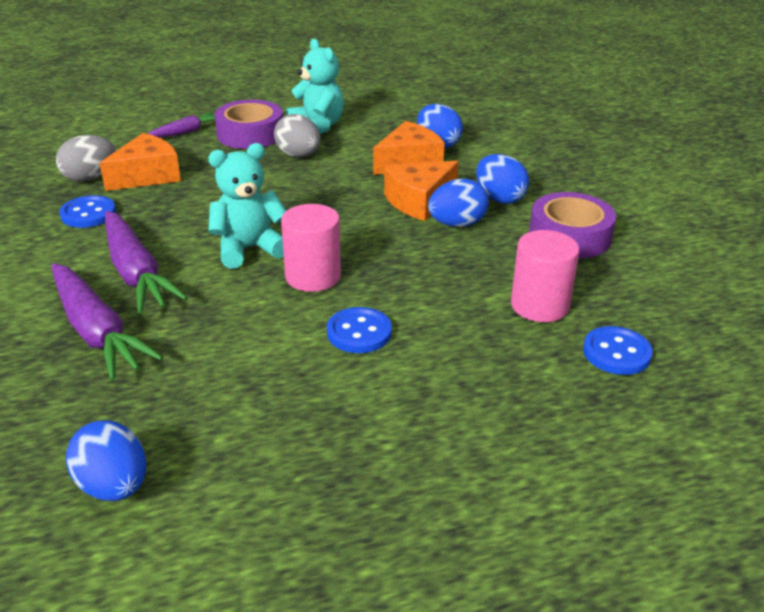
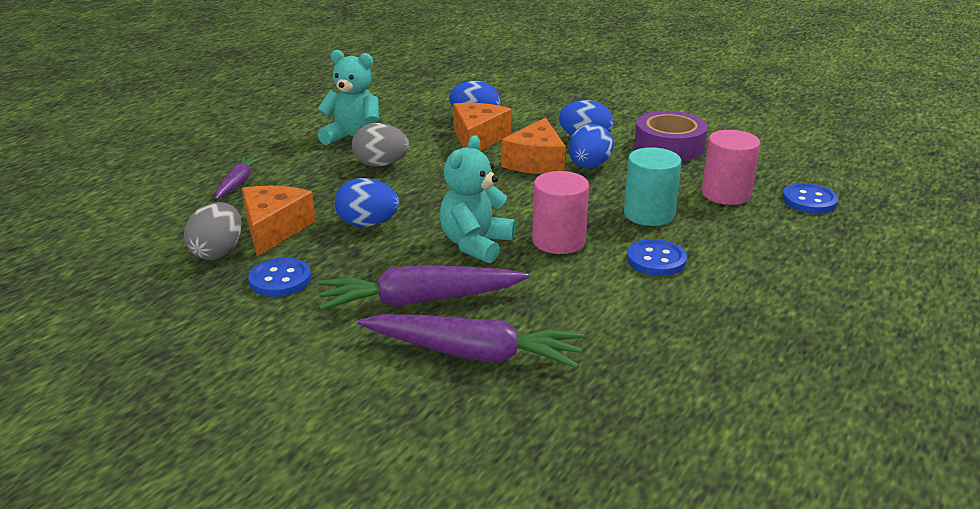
camera: 40 degrees left, 5 degrees down
blue egg [66,420,146,501] -> blue egg moved to [334,178,399,227]
purple carrot [105,211,188,314] -> purple carrot turned 150 degrees clockwise [318,265,530,311]
purple tape [214,100,283,149] -> none
none -> turquoise cylinder [624,147,681,226]

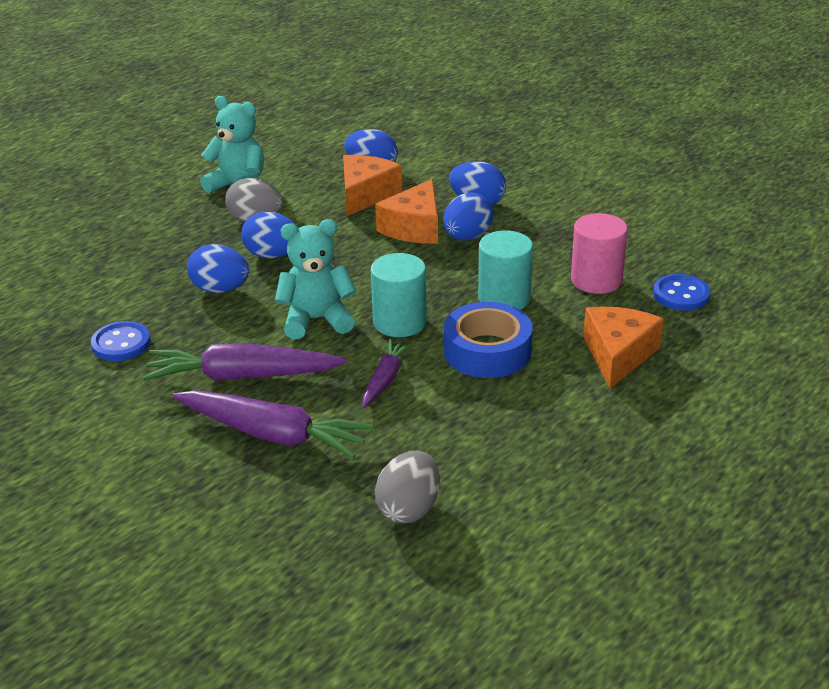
camera: 10 degrees right, 5 degrees up
grey egg [184,202,242,260] -> grey egg moved to [375,451,440,523]
purple carrot [215,156,264,199] -> purple carrot moved to [362,339,414,408]
orange cheese [242,186,316,256] -> orange cheese moved to [583,306,664,388]
turquoise teddy bear [440,135,515,263] -> turquoise teddy bear turned 45 degrees clockwise [275,219,357,339]
pink cylinder [532,171,589,254] -> turquoise cylinder [371,253,427,337]
blue button [627,239,687,276] -> blue tape [444,302,533,378]
purple tape [634,111,708,161] -> none
none -> blue egg [241,211,296,258]

